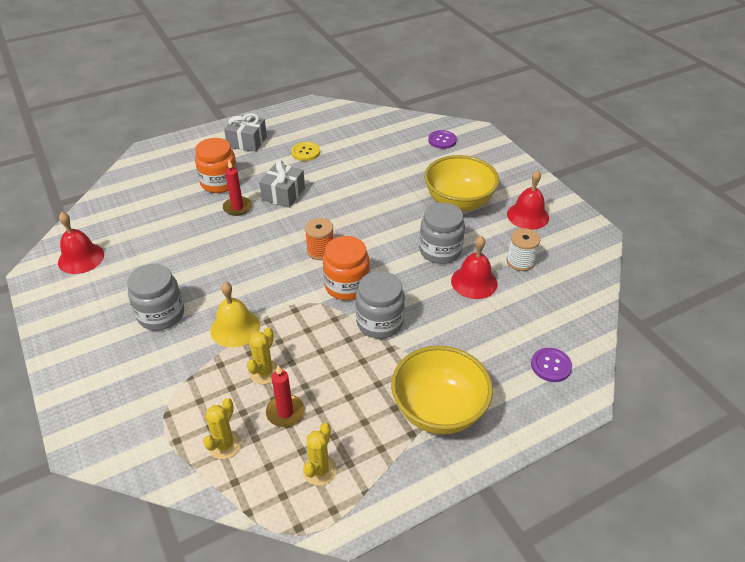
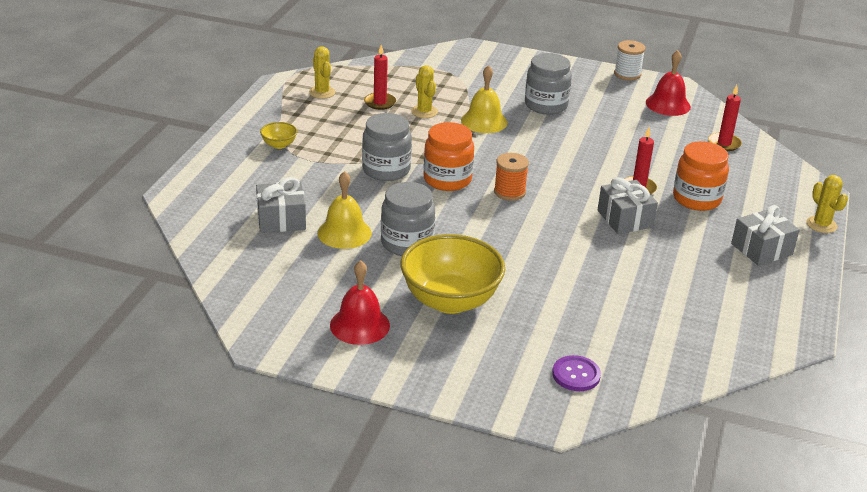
camera: 135 degrees right, 10 degrees down
yellow cactus [203,398,242,459] -> yellow cactus moved to [807,175,848,233]
yellow button [291,142,320,161] -> none
yellow bowl [391,346,493,435] -> yellow bowl [260,122,297,149], size x0.42
red bell [451,236,497,299] -> yellow bell [317,171,372,249]
white spool [506,228,540,271] -> white spool moved to [614,40,645,80]
purple button [531,348,572,382] -> none
none -> grey gift [256,177,306,233]
none -> red candle [708,85,742,151]

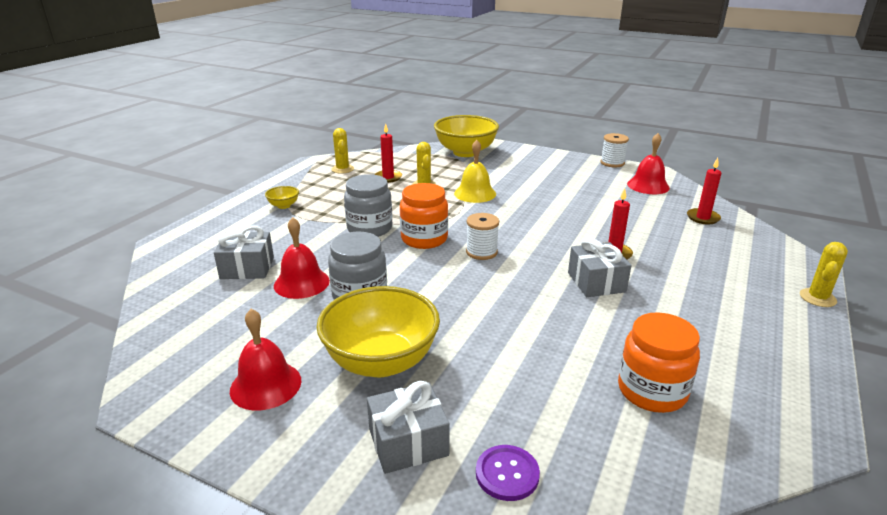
camera: 10 degrees right, 5 degrees down
yellow bell [317,171,372,249] -> red bell [274,217,330,299]
orange spool [494,153,529,201] -> white spool [466,213,499,260]
grey jar [525,53,572,115] -> none
orange jar [673,141,729,211] -> orange jar moved to [618,312,700,413]
grey gift [731,205,800,266] -> grey gift moved to [367,381,450,474]
yellow cactus [807,175,848,233] -> yellow cactus turned 45 degrees clockwise [800,242,848,307]
none -> yellow bowl [434,115,499,157]

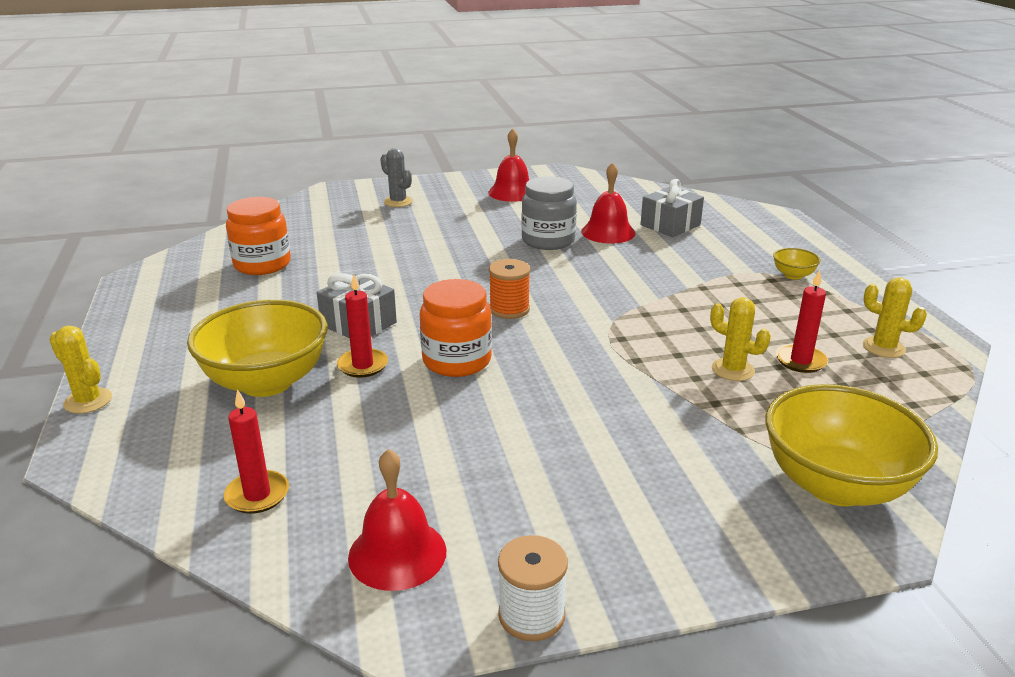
camera: 140 degrees right, 0 degrees up
yellow bowl [316,286,440,377] -> yellow bowl moved to [187,300,327,397]
grey jar [344,174,392,237] -> none
grey gift [367,381,450,474] -> grey cactus [380,148,413,207]
orange jar [400,183,448,249] -> orange jar moved to [420,279,492,377]
yellow bell [454,140,496,203] -> none
white spool [466,213,499,260] -> orange spool [489,259,530,319]
purple button [476,445,540,501] -> none
yellow cactus [800,242,848,307] -> yellow cactus turned 45 degrees counterclockwise [49,326,112,414]

